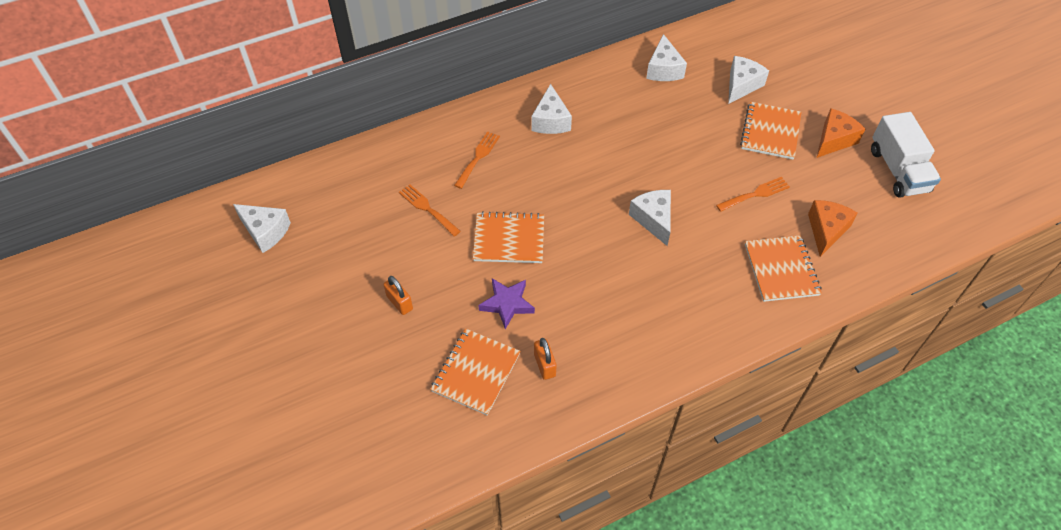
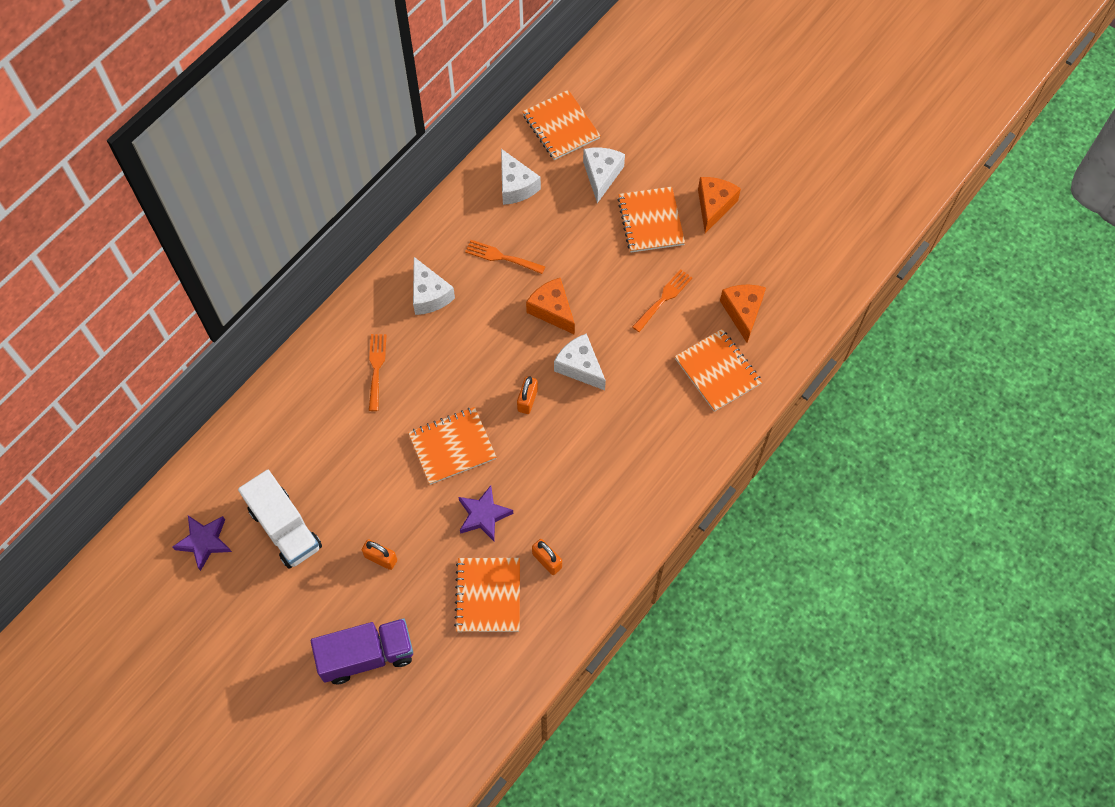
camera: 25 degrees left, 10 degrees up
white cheese [233,204,291,253] -> purple star [173,516,232,571]
orange fork [399,184,461,237] -> orange fork moved to [465,240,545,274]
white truck [871,112,941,198] -> white truck moved to [238,470,322,568]
none -> purple truck [311,618,413,684]
none -> orange padlock [517,376,538,414]
none -> orange notebook [522,90,601,160]
none -> orange cheese [526,278,575,335]

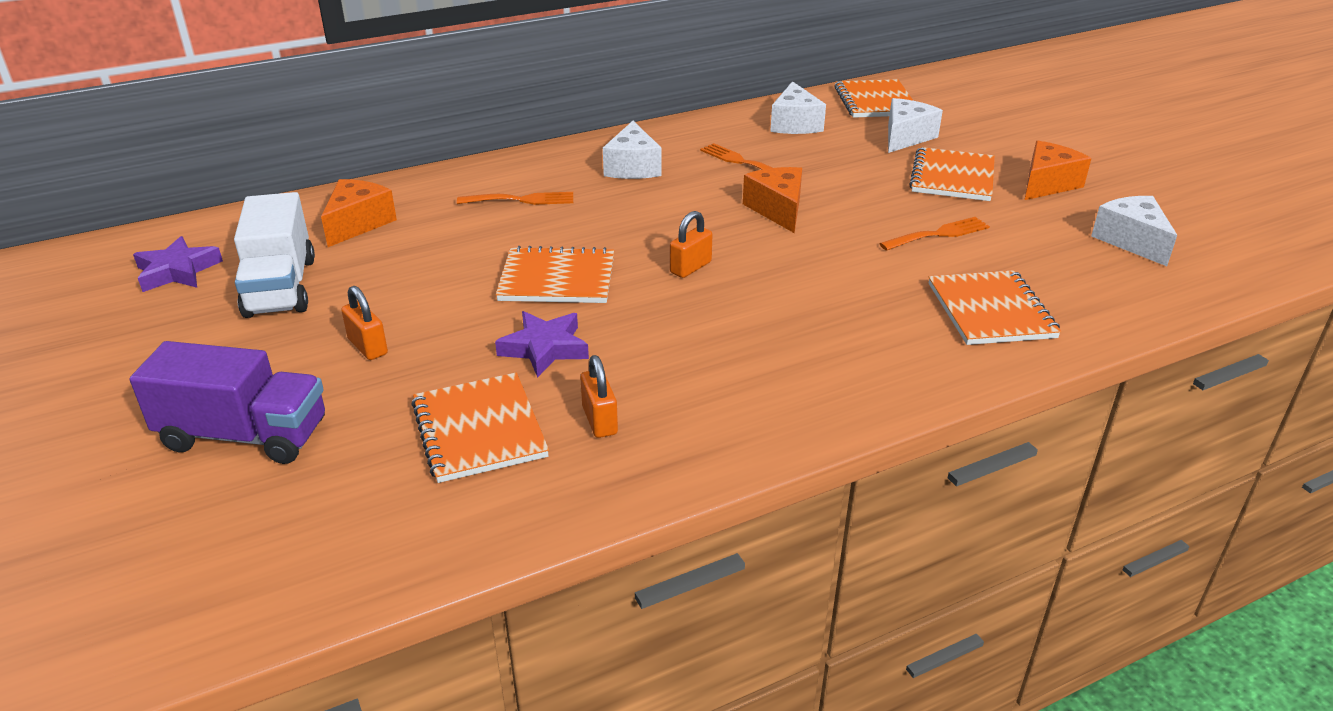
camera: 25 degrees right, 30 degrees down
orange fork [369,334,387,411] -> orange fork turned 60 degrees clockwise [457,192,573,205]
orange notebook [454,558,520,632] -> orange notebook turned 45 degrees counterclockwise [411,372,549,483]
white cheese [554,334,606,390] -> white cheese moved to [1091,196,1177,266]
orange cheese [720,285,766,343] -> orange cheese moved to [321,179,397,247]

